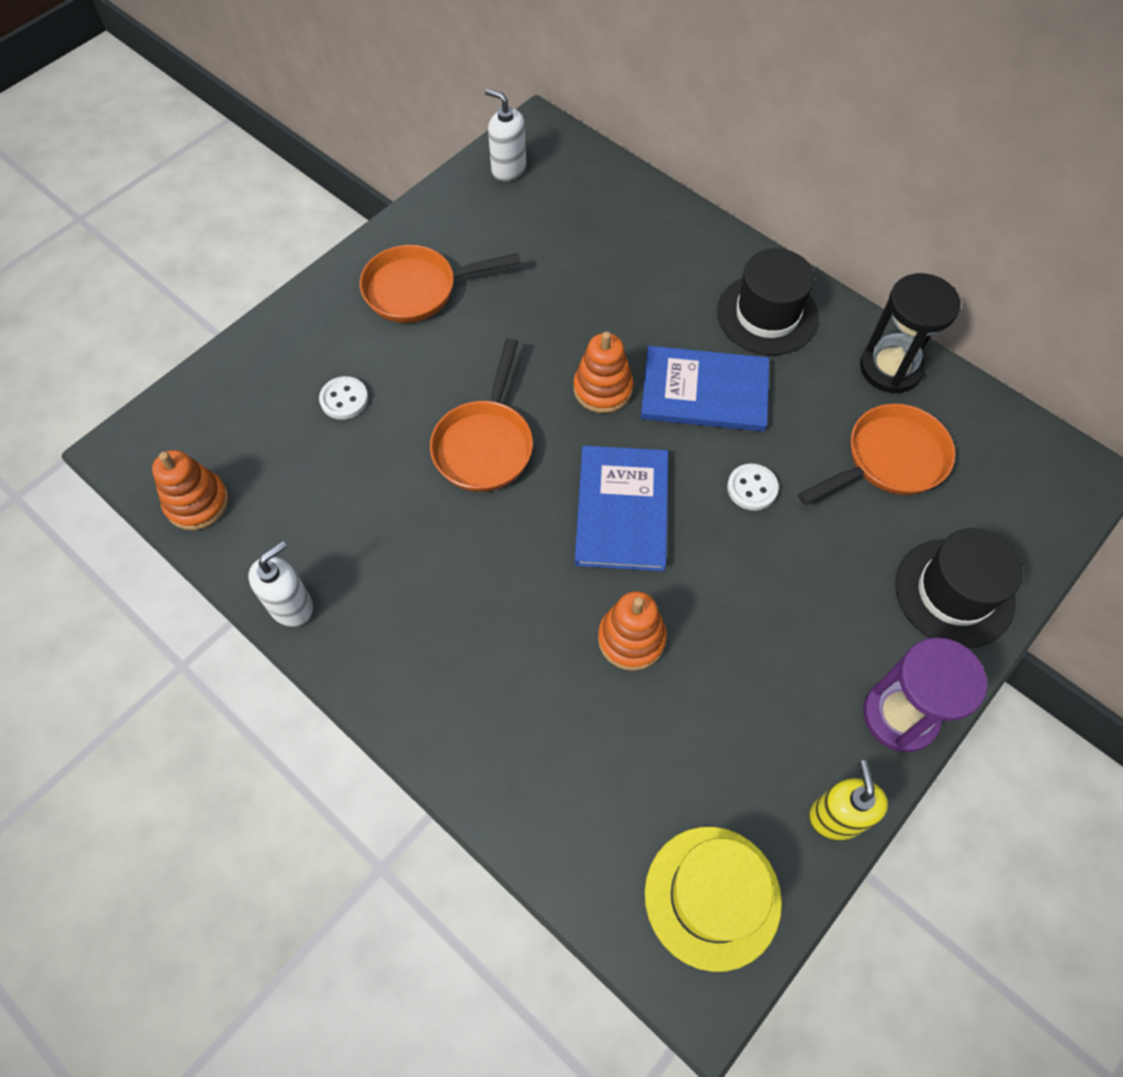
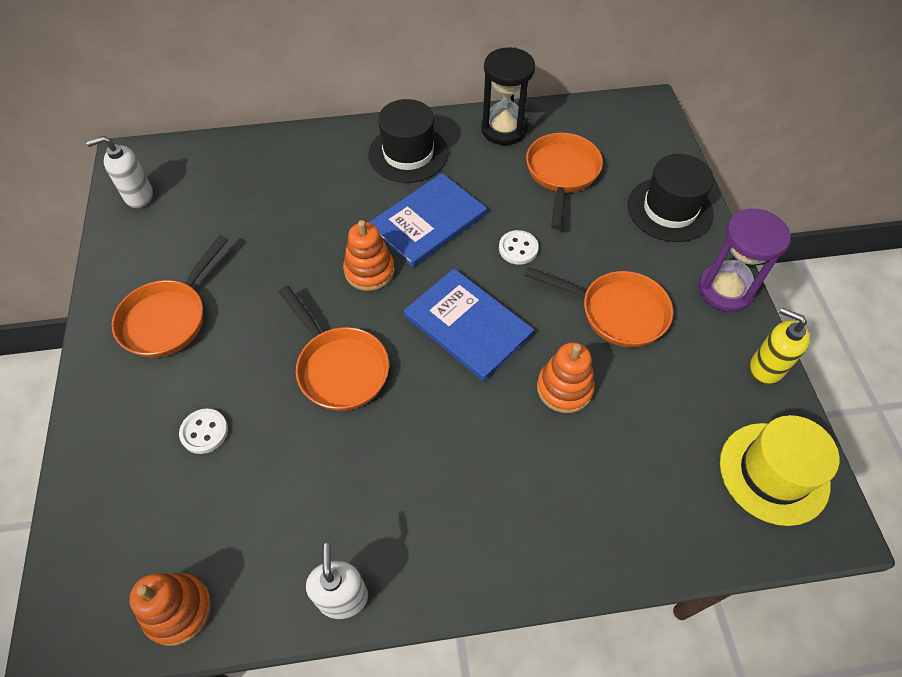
camera: 50 degrees left, 5 degrees down
none -> orange pan [524,267,673,347]

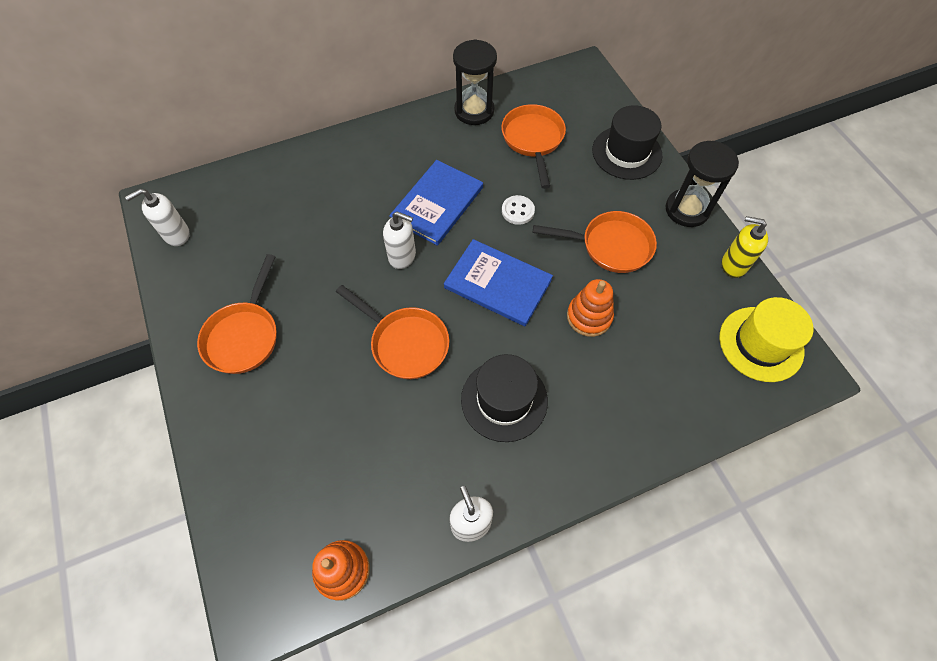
camera: 15 degrees left, 5 degrees up
white button [179,409,228,454] -> none
orange stacking toy [343,220,395,291] -> white soap dispenser [383,212,416,269]
black hat [369,99,449,183] -> black hat moved to [461,354,548,442]
purple hourglass [698,208,791,312] -> black hourglass [666,141,739,227]

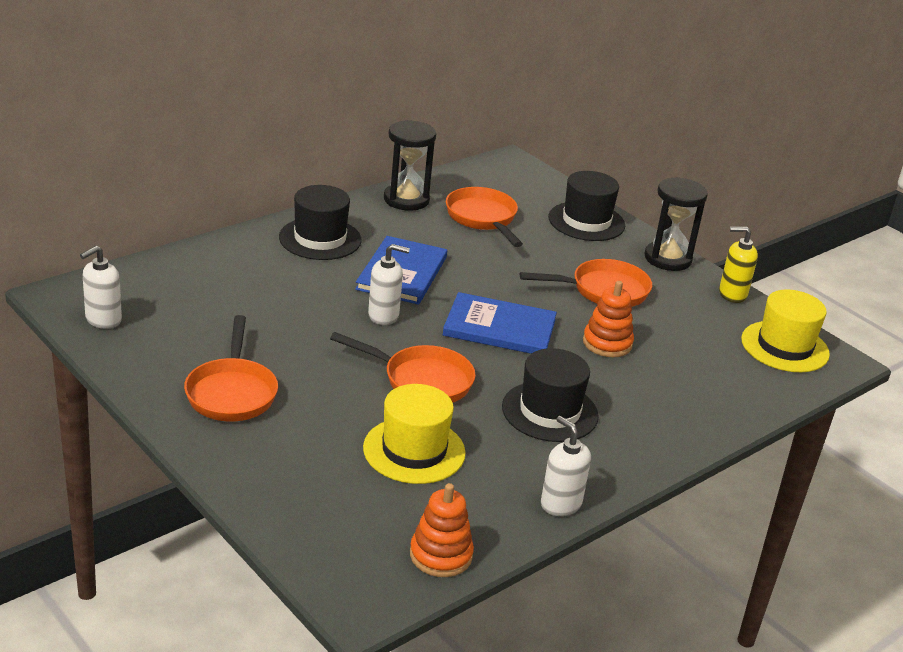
camera: 20 degrees left, 30 degrees down
white button [502,195,535,225] -> none
none -> black hat [279,185,362,260]
none -> yellow hat [363,384,466,484]

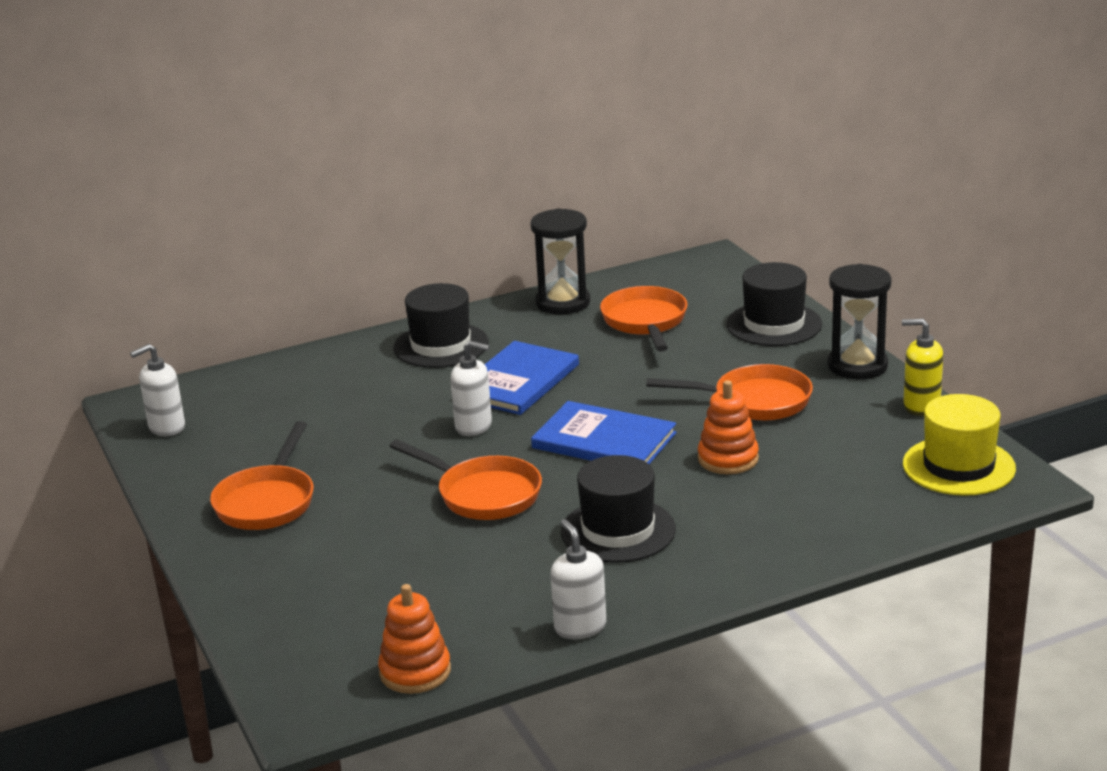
camera: 20 degrees right, 5 degrees down
yellow hat [363,384,466,484] -> none

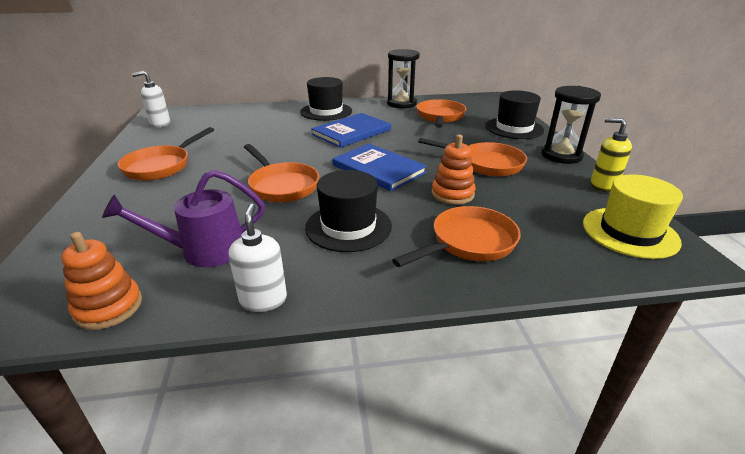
camera: 15 degrees right, 5 degrees up
white soap dispenser [450,341,492,436] -> none
none -> purple watering can [102,170,265,267]
none -> orange pan [392,206,521,267]

